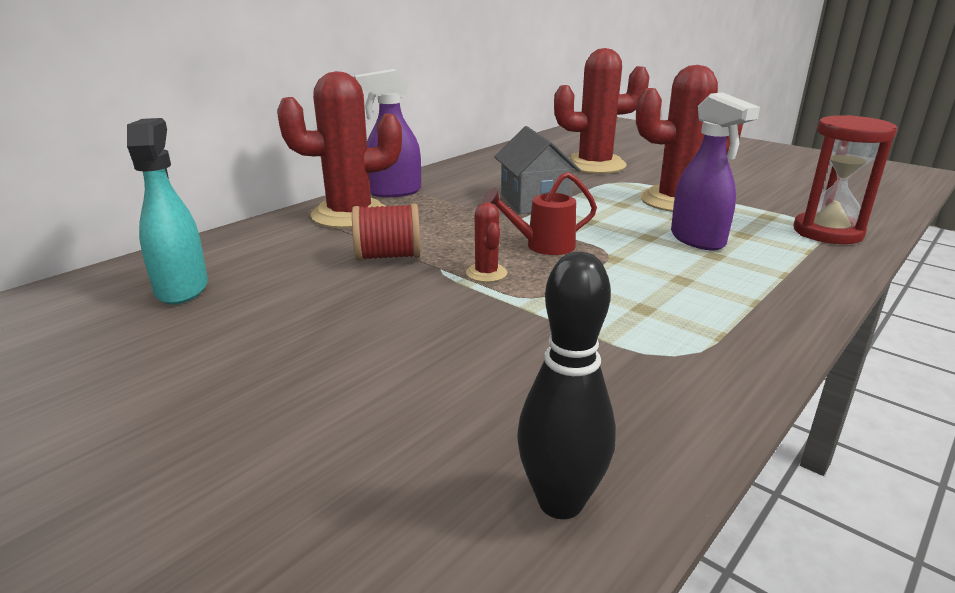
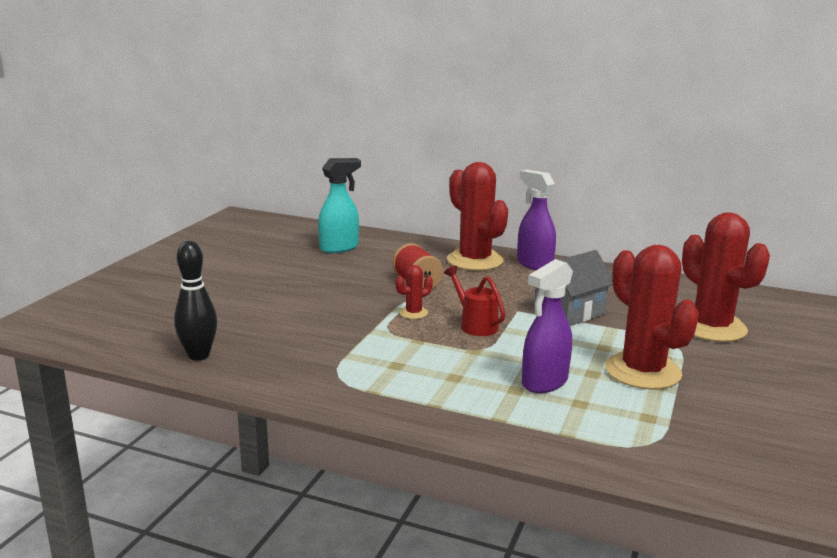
camera: 70 degrees right, 5 degrees down
red hourglass [794,115,897,244] -> none

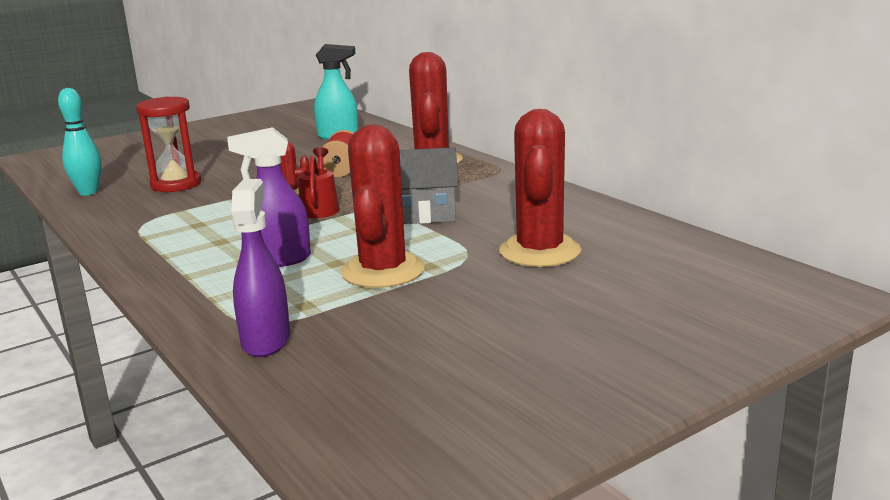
camera: 35 degrees right, 0 degrees up
black bowling pin [174,241,217,361] -> turquoise bowling pin [58,88,102,196]
purple spray bottle [517,170,556,270] -> purple spray bottle moved to [232,179,290,357]
none -> red hourglass [136,97,201,192]

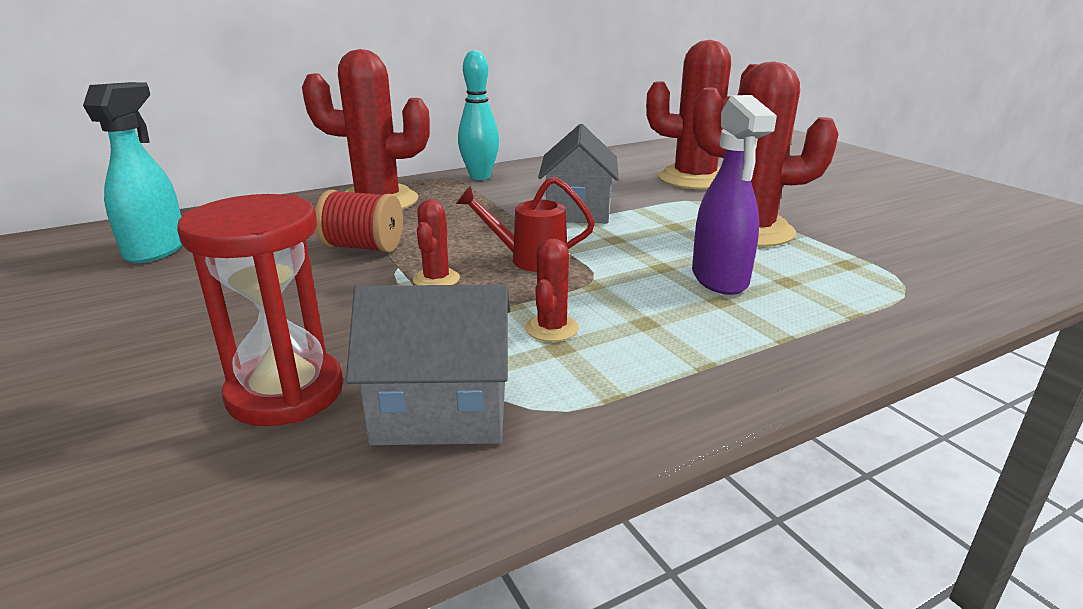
camera: 85 degrees left, 5 degrees up
turquoise bowling pin [58,88,102,196] -> turquoise bowling pin moved to [458,50,499,180]
purple spray bottle [232,179,290,357] -> none
none -> grey house [346,284,511,445]
none -> red cactus [525,239,579,342]

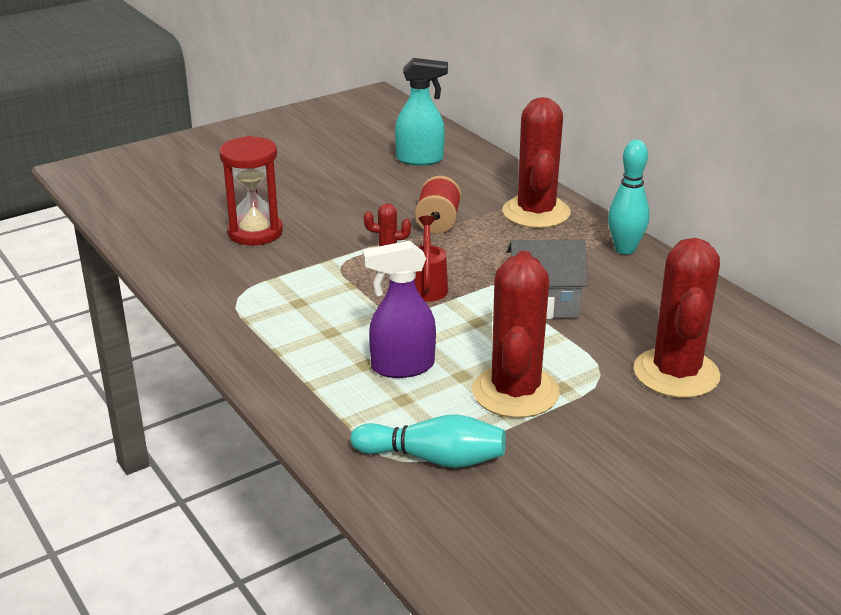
camera: 85 degrees right, 5 degrees up
grey house [346,284,511,445] -> none
red cactus [525,239,579,342] -> none
none -> turquoise bowling pin [350,414,506,468]

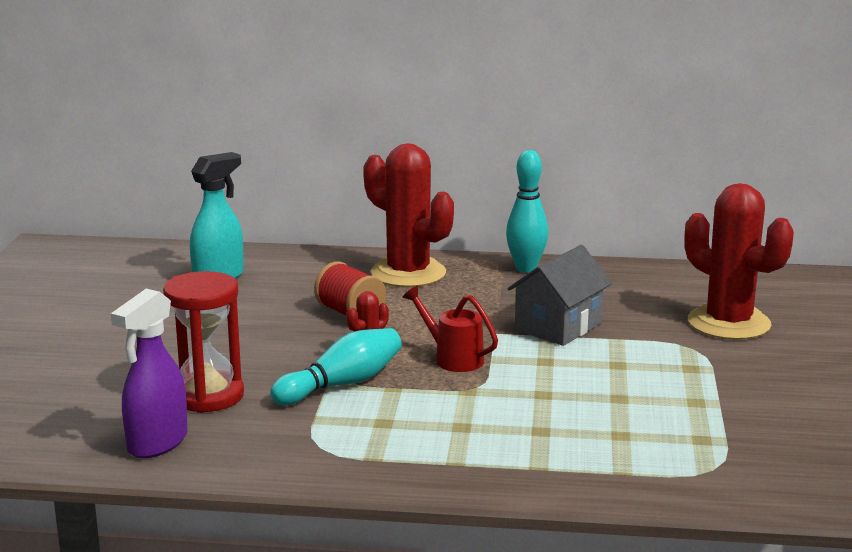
camera: 50 degrees left, 10 degrees down
turquoise bowling pin [350,414,506,468] -> turquoise bowling pin moved to [270,328,402,405]
purple spray bottle [363,240,436,378] -> purple spray bottle moved to [111,289,188,458]
red cactus [472,251,560,418] -> none

